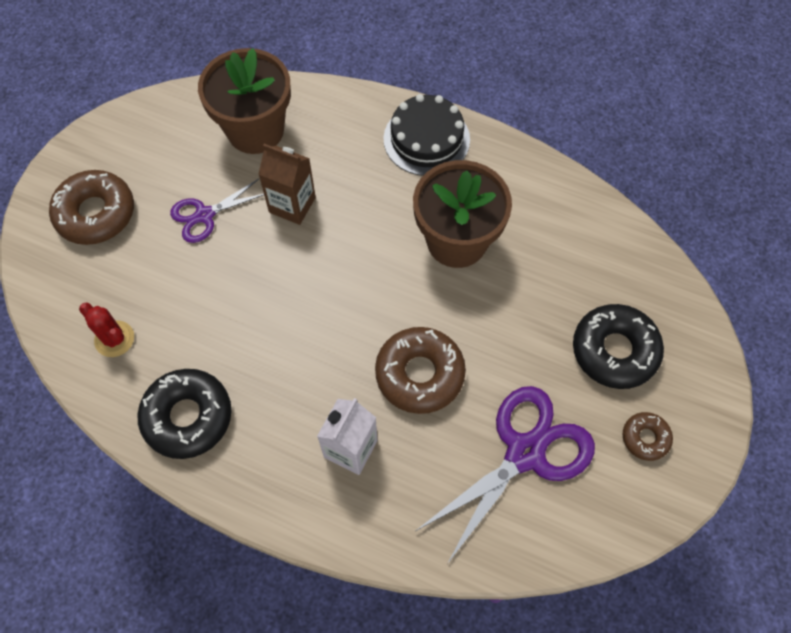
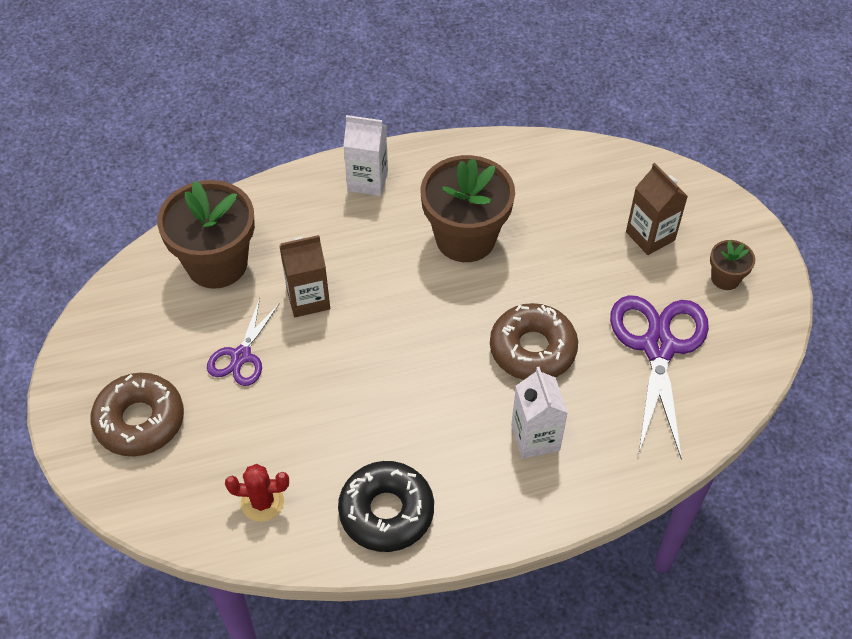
camera: 40 degrees left, 10 degrees down
black cake [384,94,470,176] -> white carton [343,115,388,196]
black donut [573,304,664,389] -> brown carton [626,163,688,255]
brown donut [622,412,673,461] -> brown flower pot [710,240,755,290]

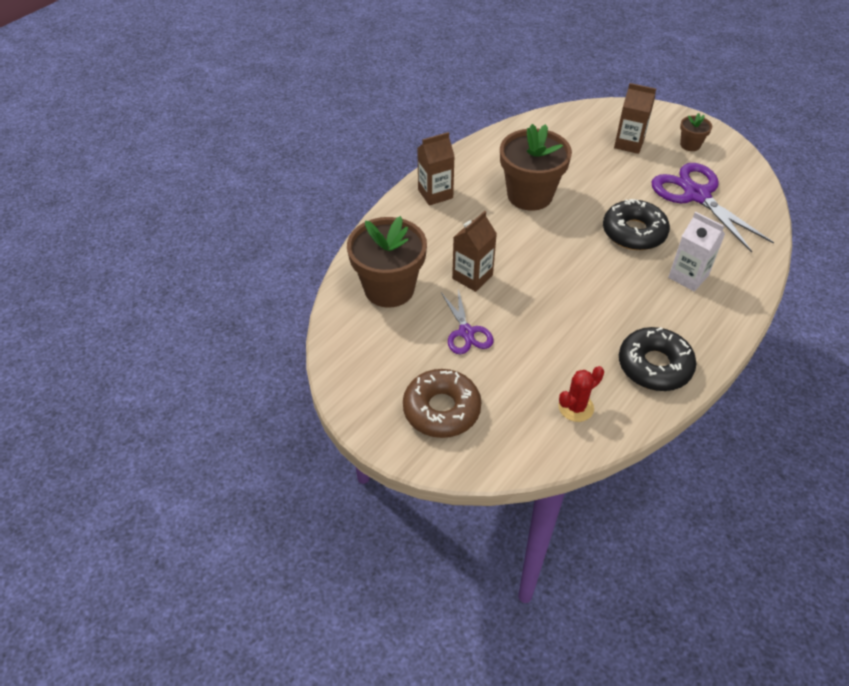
camera: 35 degrees left, 5 degrees down
white carton [343,115,388,196] -> brown carton [417,132,455,206]
brown donut [490,303,578,380] -> black donut [603,199,670,250]

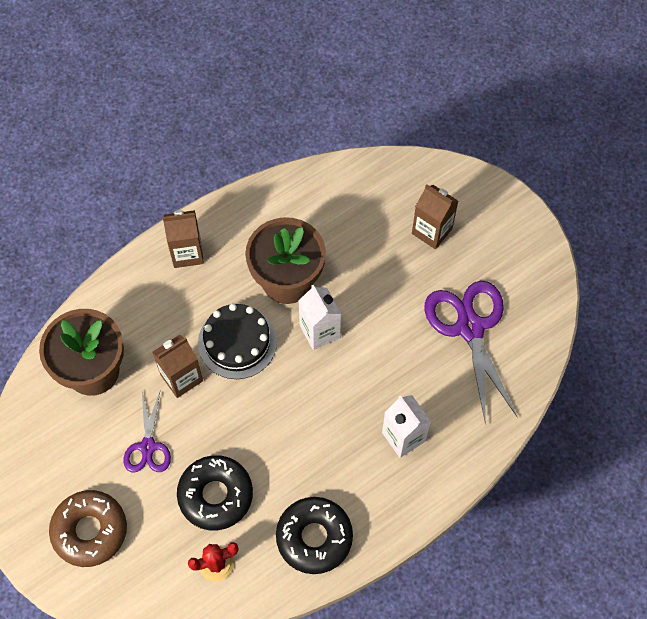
camera: 15 degrees right, 15 degrees up
black donut [603,199,670,250] -> black donut moved to [177,455,253,530]
brown flower pot [680,113,712,151] -> none
none -> black cake [198,304,277,379]
none -> white carton [299,285,341,350]

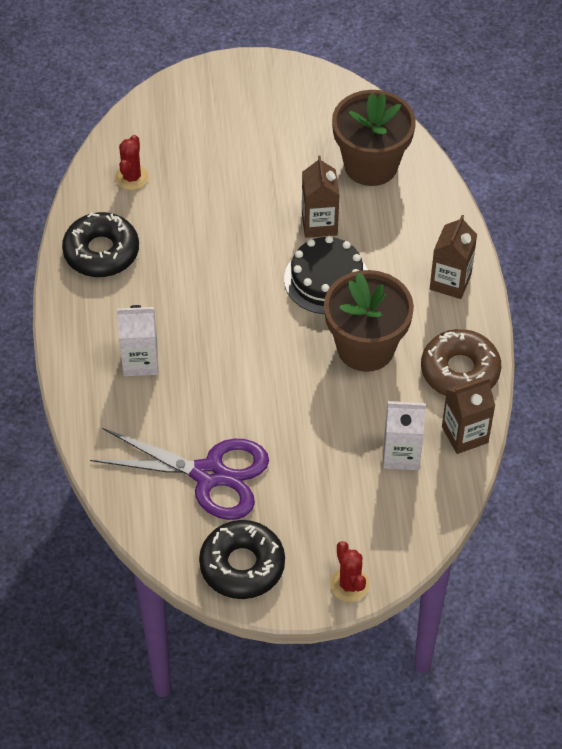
camera: 120 degrees right, 10 degrees down
brown donut [49,490,127,567] -> brown donut moved to [421,329,501,396]
purple scissors [123,392,171,472] -> none
black donut [177,455,253,530] -> black donut moved to [199,520,285,599]
white carton [299,285,341,350] -> white carton moved to [383,401,426,470]
brown carton [412,184,458,249] -> brown carton moved to [442,377,495,454]
none -> red cactus [330,541,369,602]

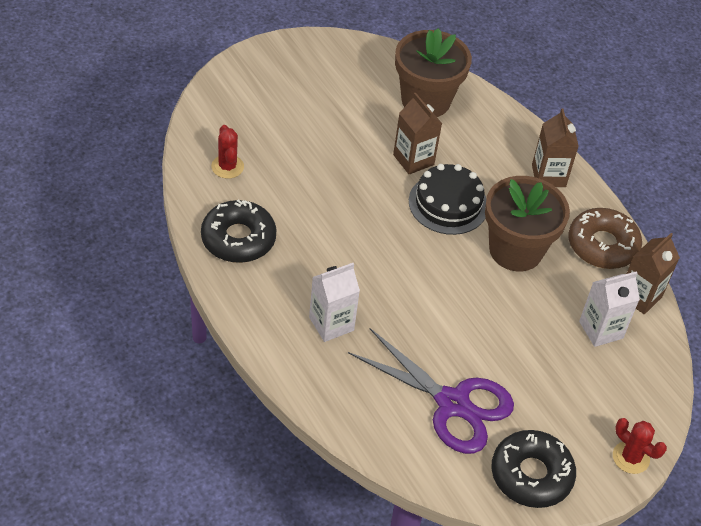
camera: 30 degrees left, 5 degrees down
purple scissors [90,428,269,520] -> purple scissors turned 45 degrees clockwise [348,328,514,454]

